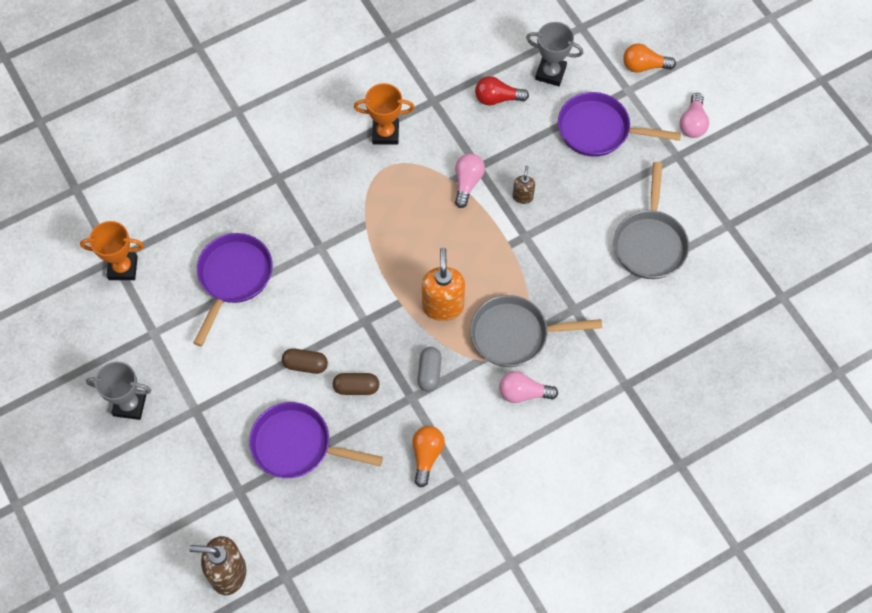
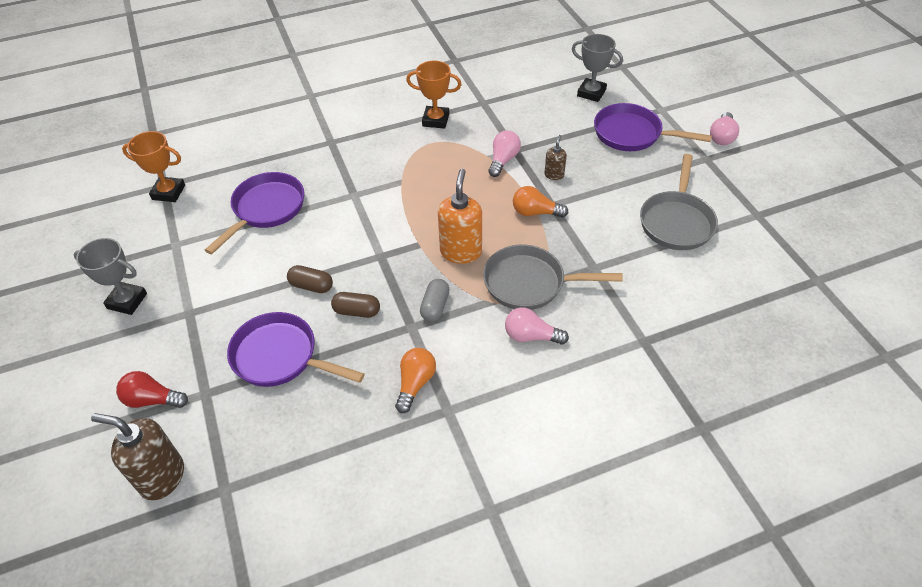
camera: 10 degrees right, 15 degrees down
red light bulb [475,76,529,106] -> red light bulb moved to [116,371,188,408]
orange light bulb [623,44,676,73] -> orange light bulb moved to [513,186,568,218]

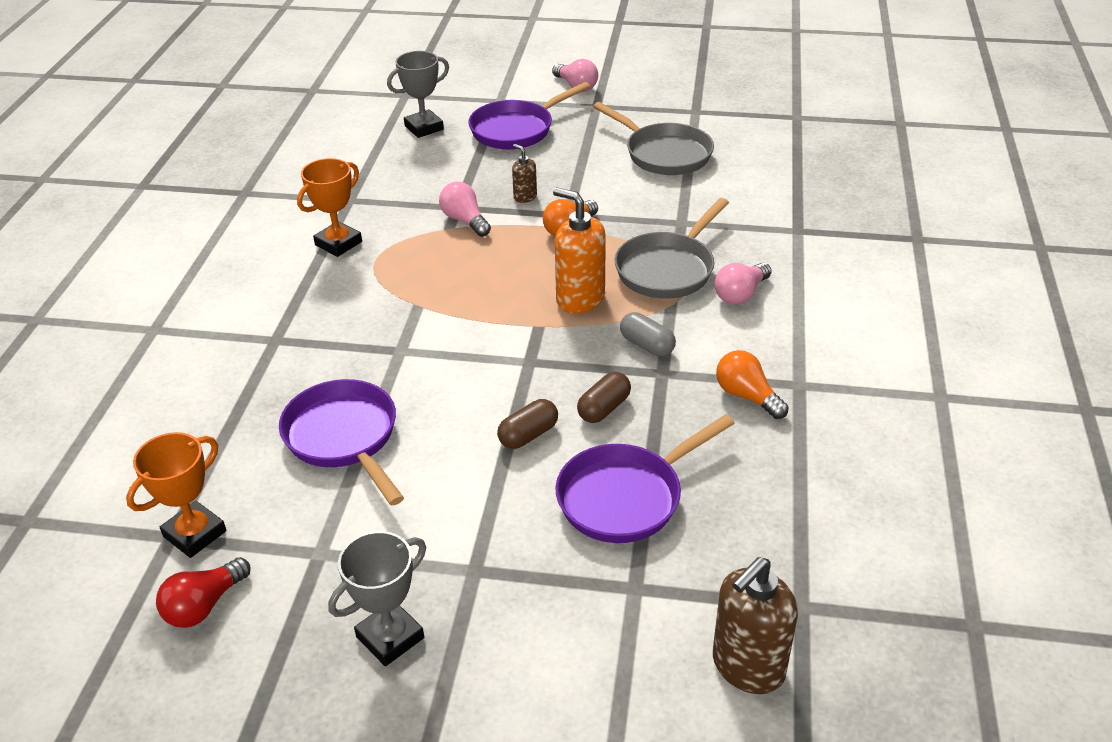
camera: 60 degrees left, 10 degrees down
red light bulb [116,371,188,408] -> red light bulb moved to [156,557,250,628]

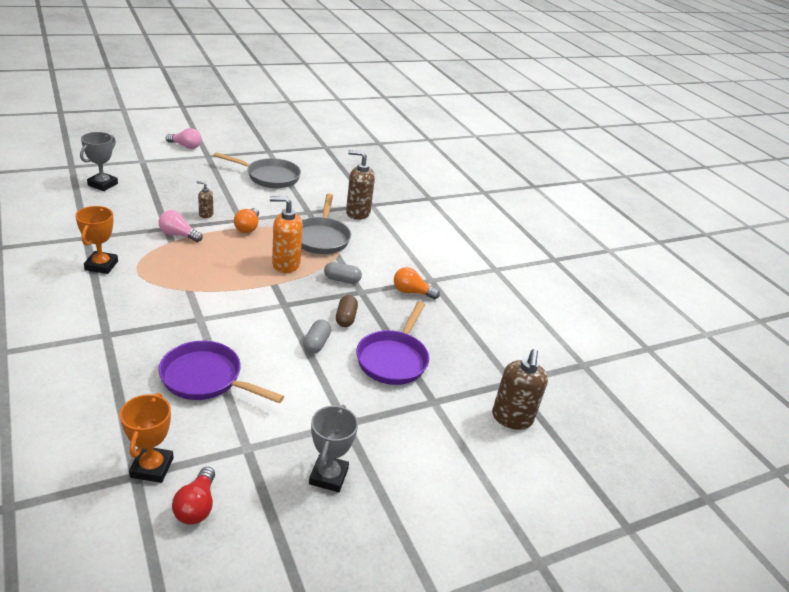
camera: 40 degrees left, 5 degrees down
purple pan [469,82,590,149] -> none
brown capsule [497,399,558,449] -> grey capsule [303,320,331,354]
pink light bulb [715,263,772,304] -> none
none -> brown soap dispenser [346,150,375,220]

